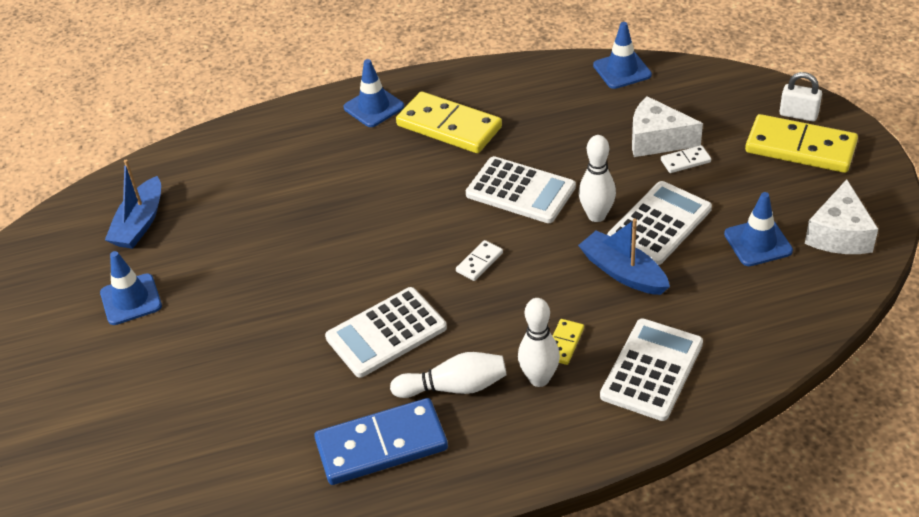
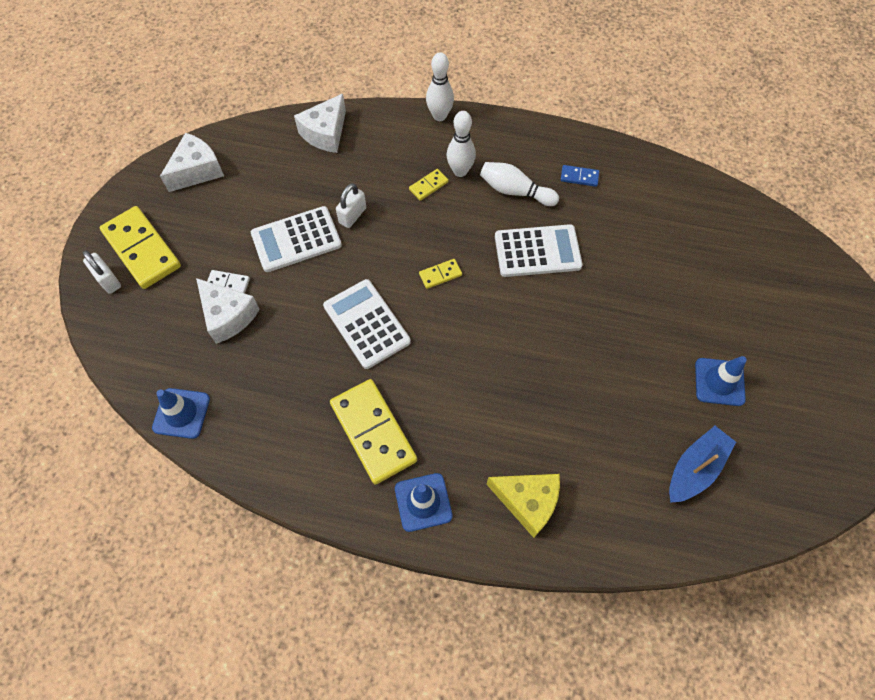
camera: 155 degrees left, 20 degrees up
blue domino [314,398,448,485] -> blue domino [561,165,599,187], size x0.45
white domino [456,240,503,281] -> yellow domino [419,259,462,289]
blue boat [578,219,670,295] -> white padlock [336,183,366,228]
white bowling pin [579,135,616,222] -> white bowling pin moved to [426,52,454,121]
white calculator [600,318,703,421] -> none
blue traffic cone [724,192,793,266] -> none
none -> white cheese [294,94,346,153]
none -> yellow cheese [487,474,560,538]

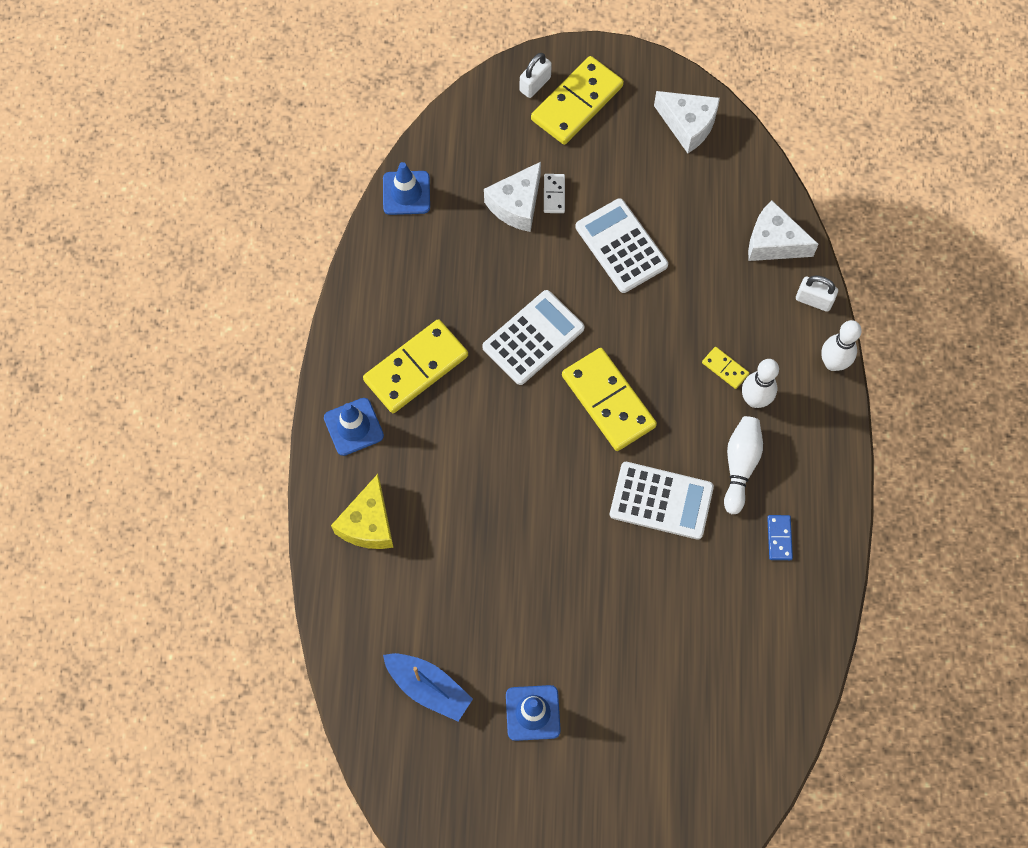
camera: 80 degrees right, 5 degrees up
white padlock [336,183,366,228] -> white padlock moved to [796,276,838,312]
yellow domino [419,259,462,289] -> yellow domino [562,348,657,451], size x2.24
white calculator [495,224,583,277] -> white calculator turned 60 degrees counterclockwise [610,462,714,540]

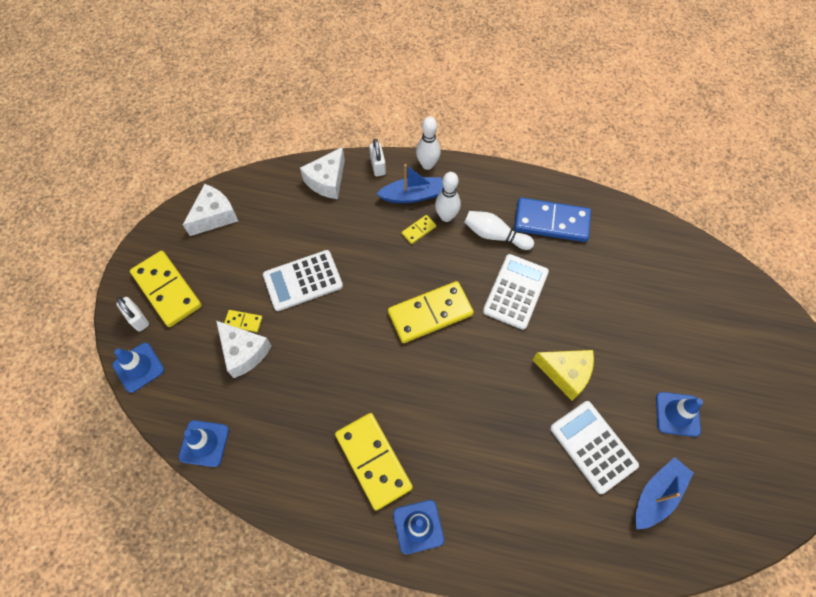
camera: 80 degrees left, 5 degrees down
yellow cheese [331,474,394,549] -> yellow cheese moved to [532,350,594,401]
white calculator [482,290,585,385] -> white calculator moved to [550,401,639,494]
white domino [544,174,565,213] -> yellow domino [224,310,263,332]
blue domino [767,515,793,560] -> blue domino [514,198,591,242], size x2.24
white padlock [796,276,838,312] -> white padlock turned 45 degrees counterclockwise [369,139,386,176]
none -> blue traffic cone [113,343,164,393]
none -> blue boat [376,164,443,203]

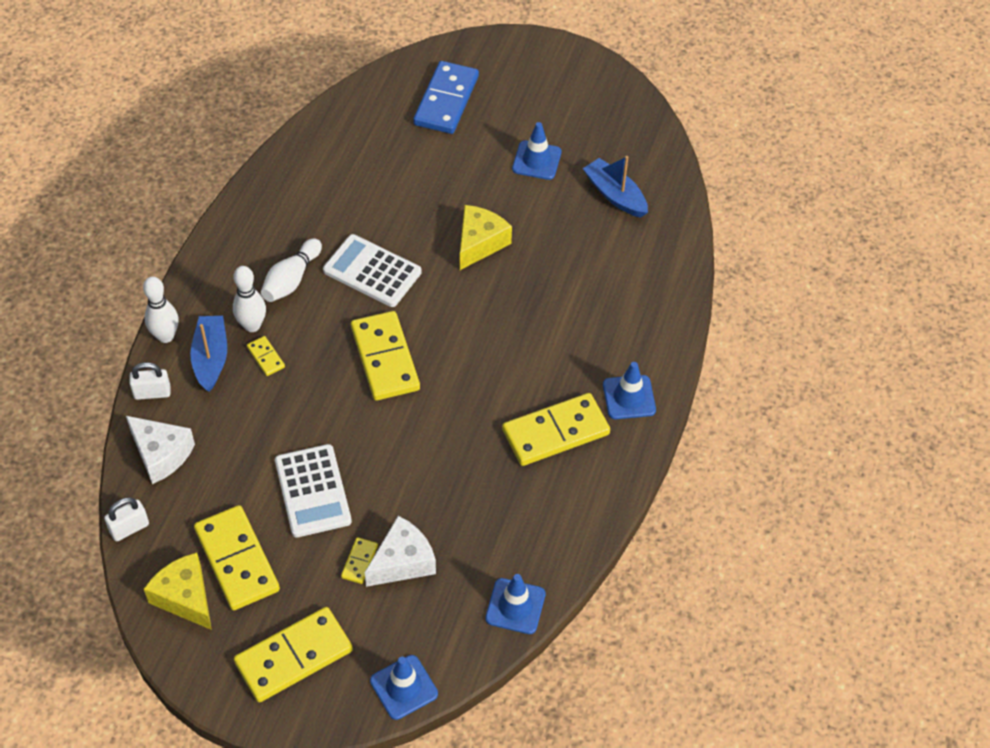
camera: 85 degrees left, 10 degrees down
white padlock [116,297,149,332] -> white padlock moved to [104,497,149,541]
white cheese [183,184,238,236] -> yellow cheese [144,553,212,630]
blue domino [514,198,591,242] -> blue domino moved to [413,61,479,134]
white calculator [550,401,639,494] -> none
none -> yellow domino [194,505,280,610]

